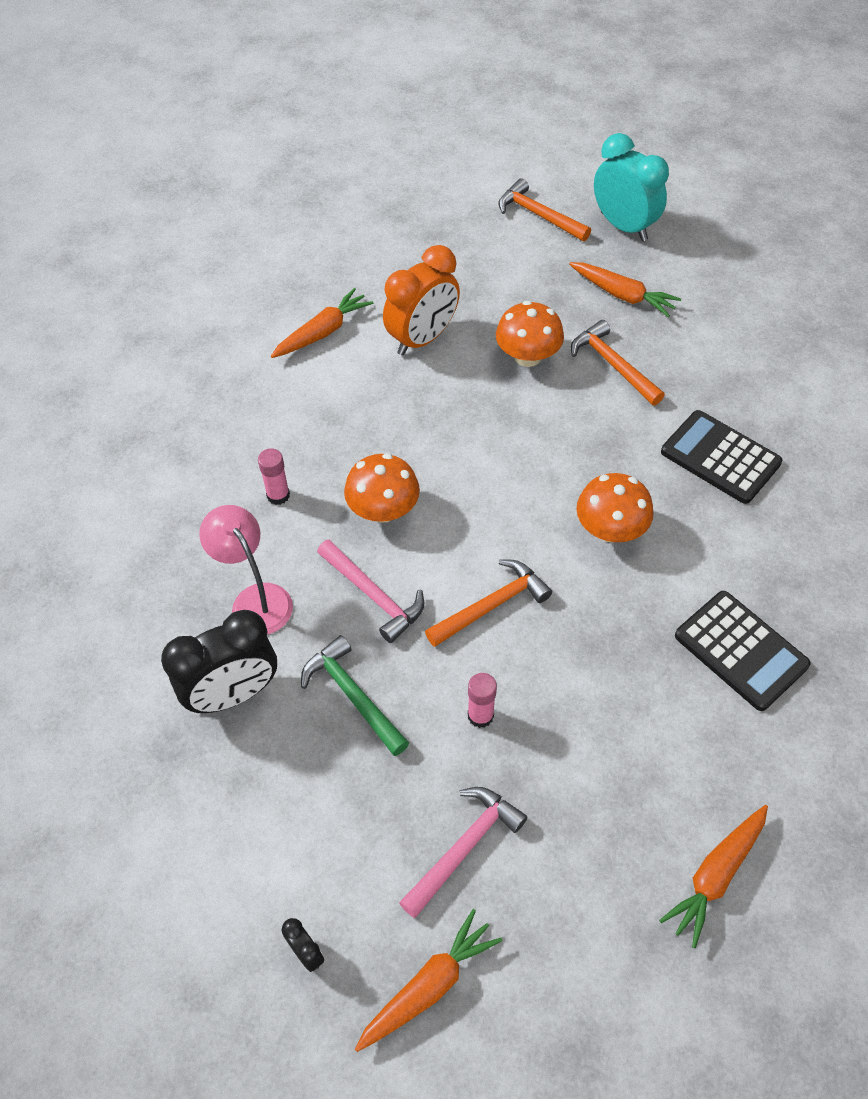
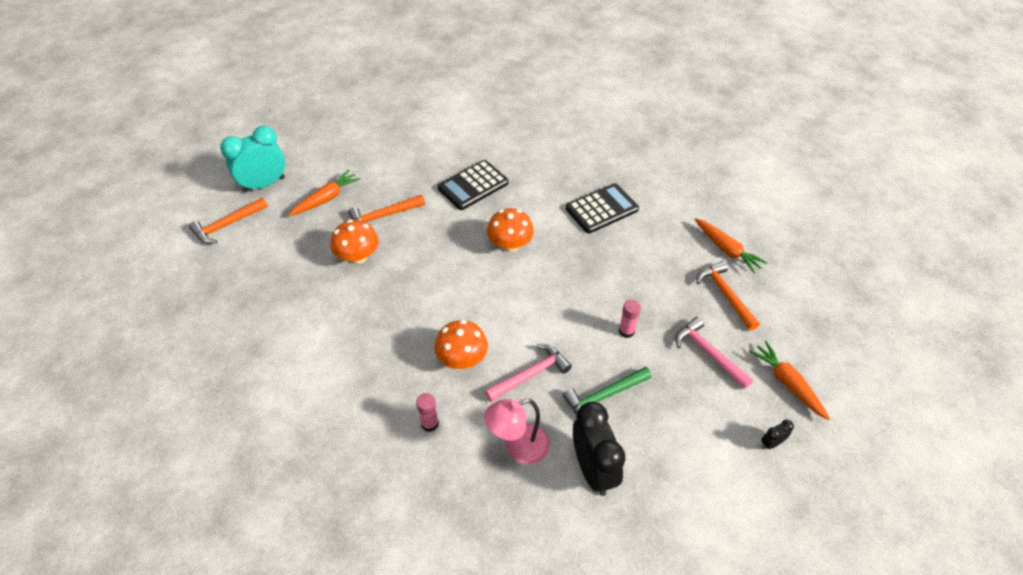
camera: 80 degrees left, 5 degrees down
orange carrot [271,288,373,358] -> none
orange clock [383,245,460,356] -> none
orange hammer [425,560,552,647] -> orange hammer moved to [696,261,760,331]

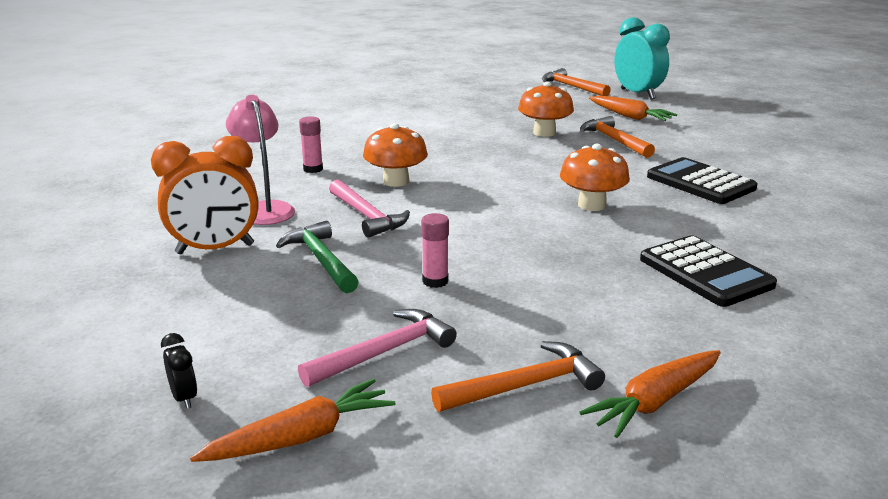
camera: 90 degrees right, 25 degrees down
black clock [573,402,625,496] -> orange clock [151,136,258,254]

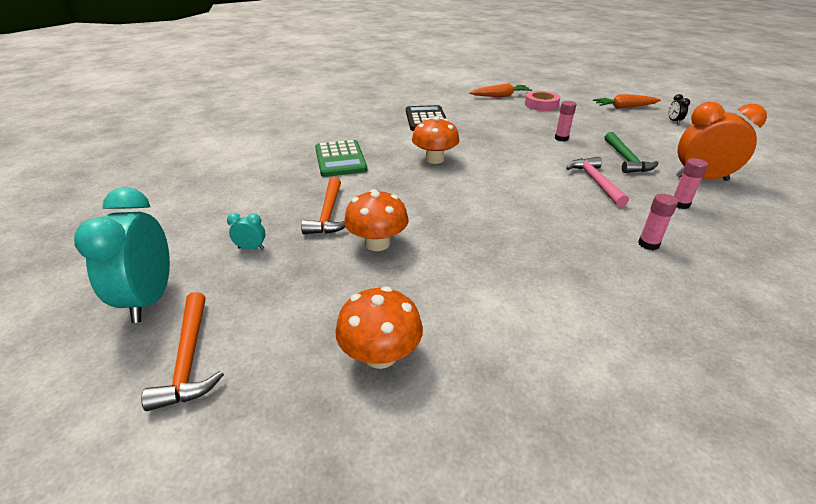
camera: 155 degrees left, 10 degrees up
pink lamp [226,95,295,225] -> pink glue stick [674,158,708,209]
pink hammer [298,309,457,387] -> none
orange mushroom [363,123,428,187] -> orange mushroom moved to [336,286,423,369]
orange hammer [431,341,605,412] -> pink tape [525,91,560,111]
orange carrot [589,96,677,121] -> turquoise clock [227,213,265,250]
black calculator [647,157,758,204] -> green calculator [315,140,367,177]

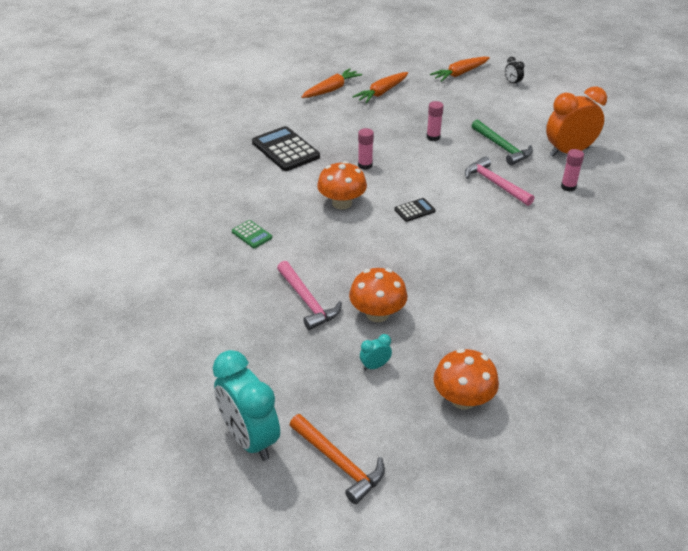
camera: 30 degrees left, 5 degrees up
turquoise clock [227,213,265,250] -> turquoise clock moved to [360,334,392,371]
orange hammer [301,177,345,234] -> pink hammer [277,261,342,330]
green calculator [315,140,367,177] -> green calculator [232,220,272,248], size x0.50
pink tape [525,91,560,111] -> orange carrot [353,72,408,104]
pink glue stick [638,194,678,250] -> pink glue stick moved to [358,128,374,170]
none -> black calculator [394,198,436,222]

